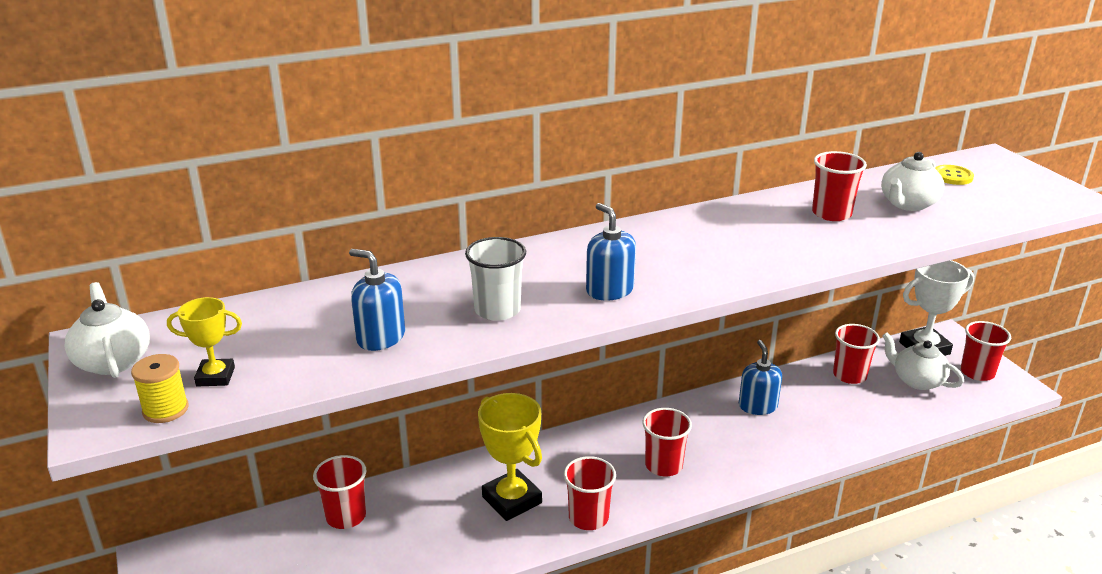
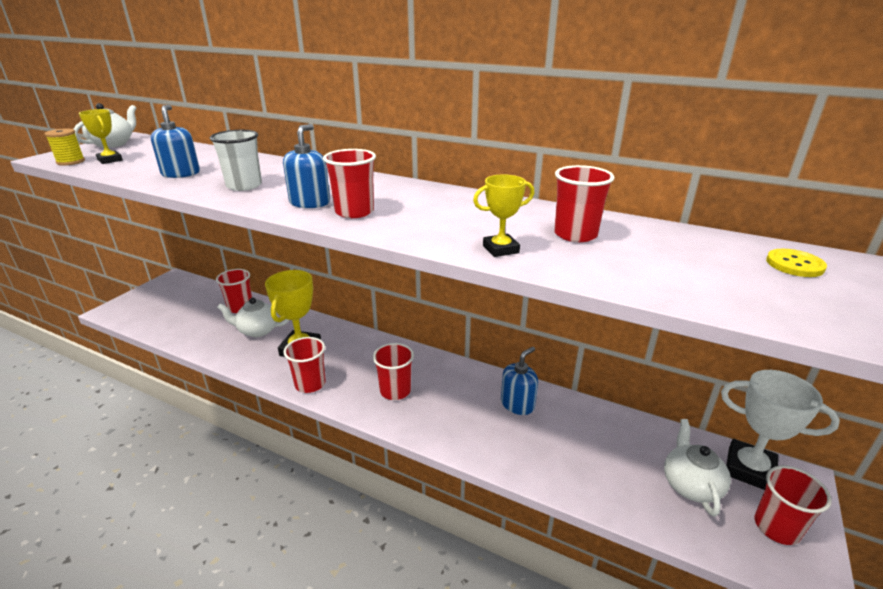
camera: 50 degrees right, 0 degrees up
red cup [833,324,880,384] -> red cup moved to [323,149,376,218]
white teapot [881,152,945,211] -> white teapot moved to [217,297,289,337]
none -> yellow trophy [473,174,534,257]

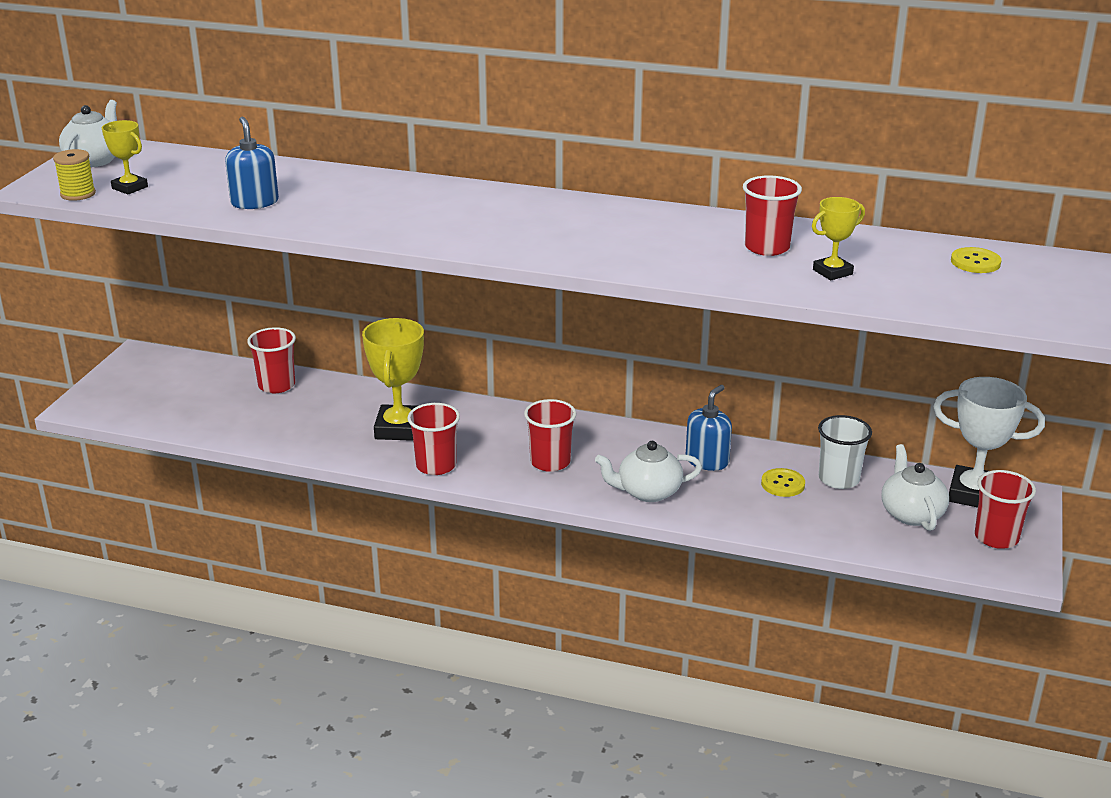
camera: 10 degrees left, 0 degrees up
white cup [210,130,262,191] -> white cup moved to [818,415,872,489]
white teapot [217,297,289,337] -> white teapot moved to [595,441,702,502]
blue soap dispenser [283,124,330,208] -> none
red cup [323,149,376,218] -> none
yellow trophy [473,174,534,257] -> yellow trophy moved to [812,197,865,280]
none -> yellow button [761,468,805,497]

